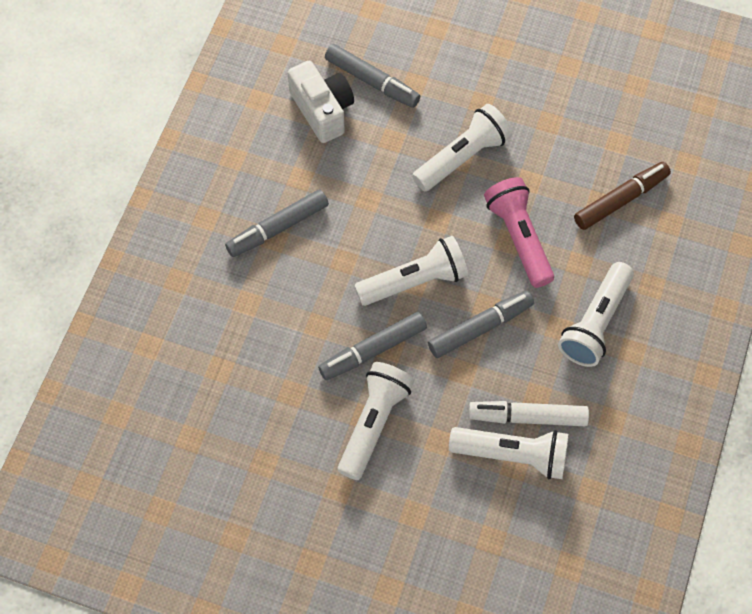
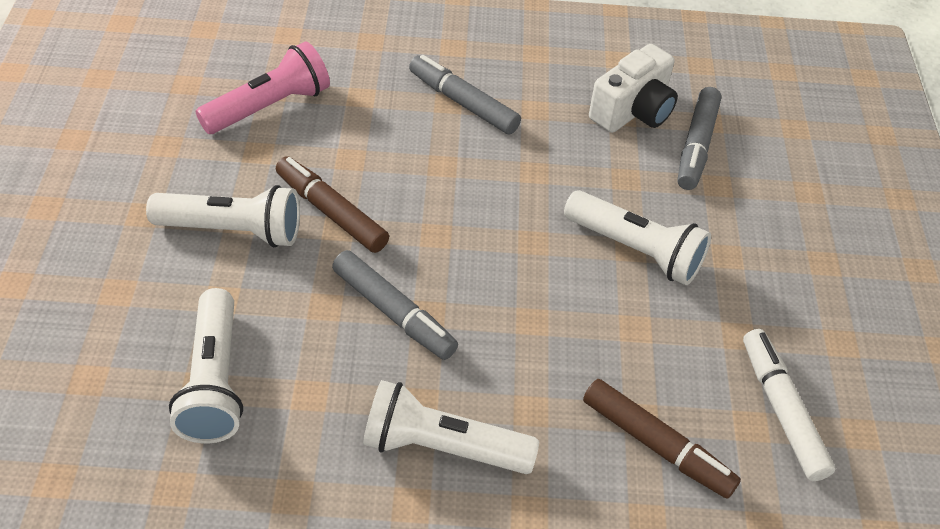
camera: 70 degrees right, 15 degrees down
grey marker [318,312,427,380] -> brown marker [276,156,389,253]
white flashlight [354,236,468,306] -> none
white marker [468,401,589,426] -> white marker moved to [743,329,835,481]
pink flashlight [484,177,554,288] -> pink flashlight moved to [196,41,330,134]

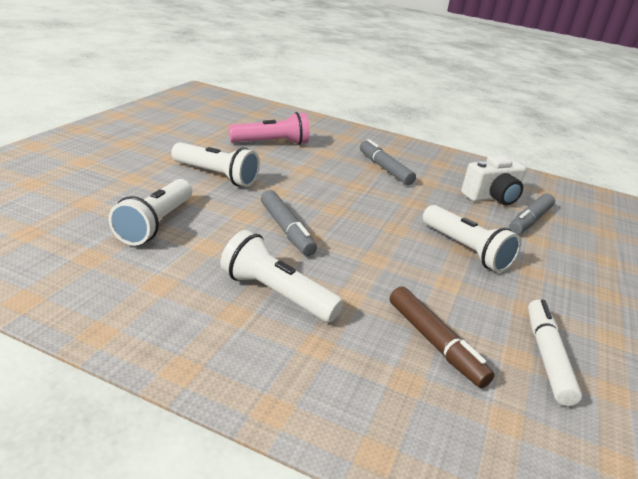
camera: 20 degrees right, 20 degrees down
brown marker [276,156,389,253] -> none

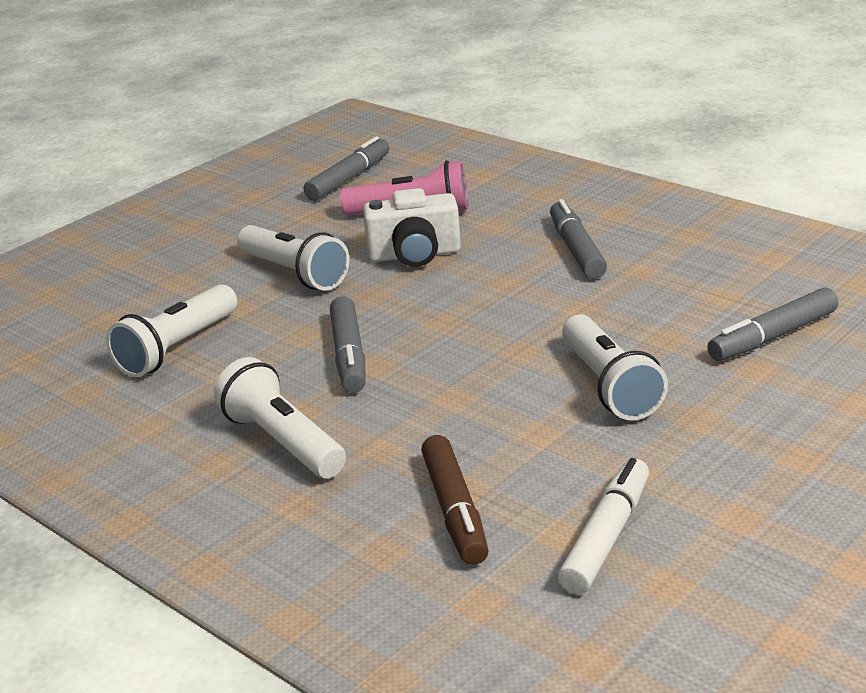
camera: 25 degrees right, 0 degrees up
white camera [461,155,526,205] -> white camera moved to [363,188,461,267]
none -> grey marker [303,136,389,201]

